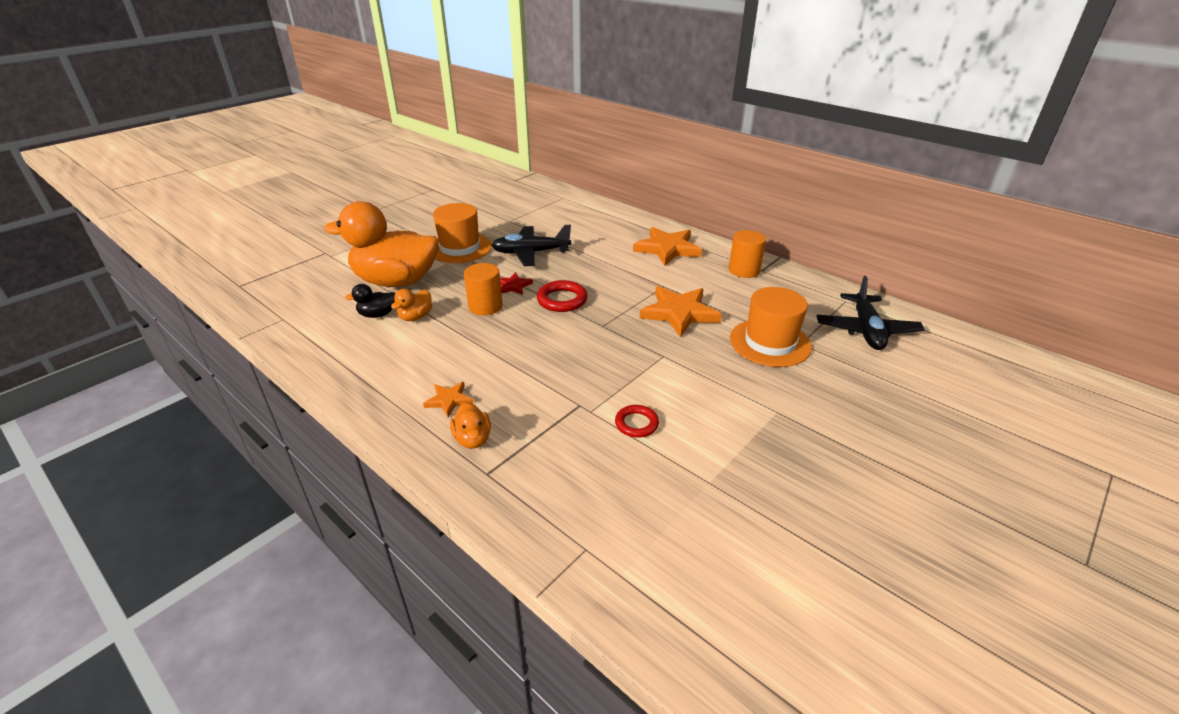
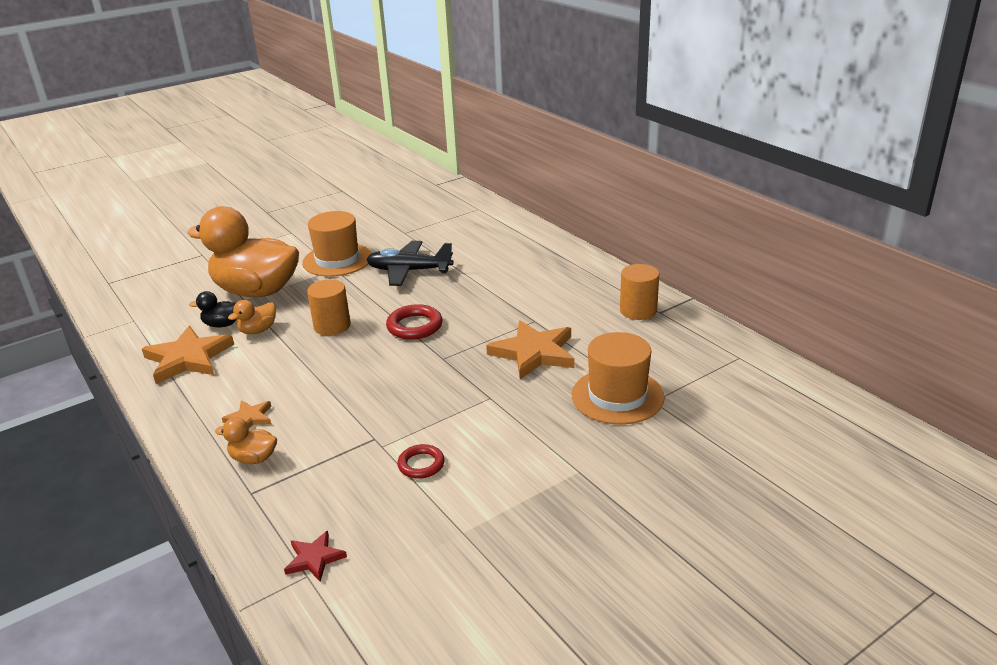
camera: 15 degrees right, 5 degrees down
orange duck [450,402,491,449] -> orange duck turned 105 degrees clockwise [215,417,277,464]
red star [500,272,533,295] -> red star moved to [284,531,347,582]
orange star [633,227,702,266] -> orange star moved to [142,326,234,384]
black plane [817,276,925,350] -> none

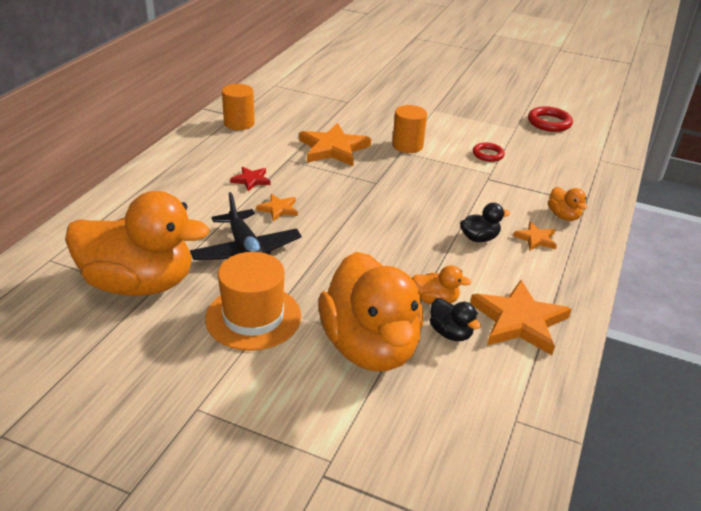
camera: 125 degrees left, 5 degrees up
red star [284,531,347,582] -> red star moved to [230,167,271,191]
orange cylinder [307,279,351,335] -> orange cylinder moved to [392,105,427,153]
red ring [386,304,443,340] -> red ring moved to [528,106,573,132]
orange hat [572,332,665,424] -> none
none -> orange duck [65,191,209,296]
none -> orange star [256,194,298,221]
none -> black duck [460,203,510,242]

